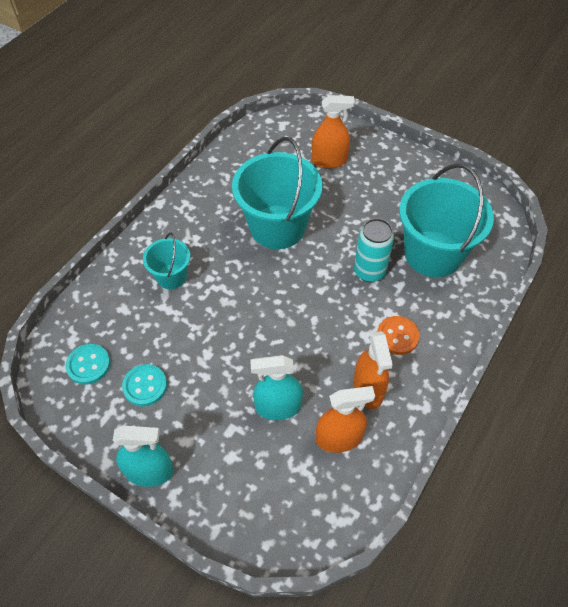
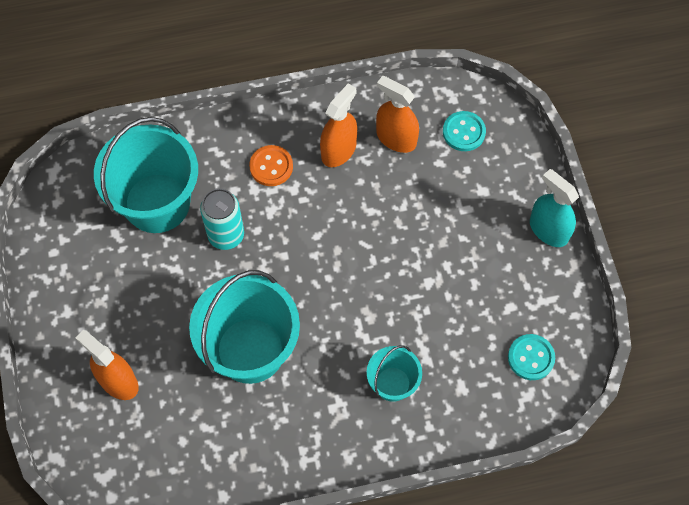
camera: 135 degrees left, 10 degrees up
turquoise button [122,364,167,406] -> turquoise button moved to [443,111,486,151]
turquoise spray bottle [250,355,303,420] -> none

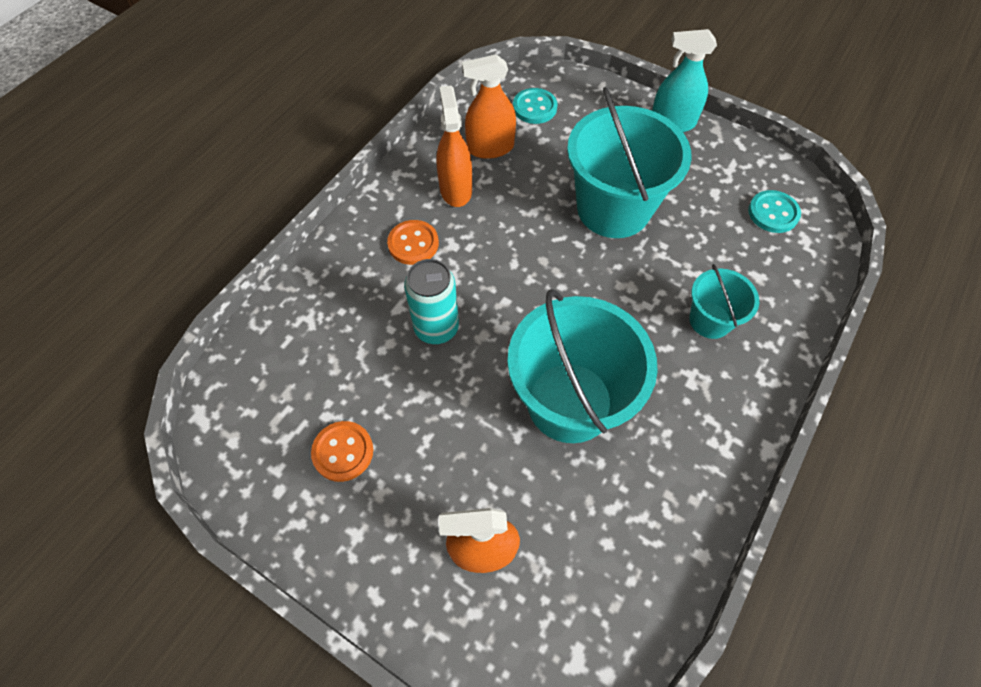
camera: 45 degrees left, 5 degrees down
turquoise bucket [94,117,198,233] -> turquoise bucket moved to [567,87,692,238]
none -> orange button [311,421,373,482]

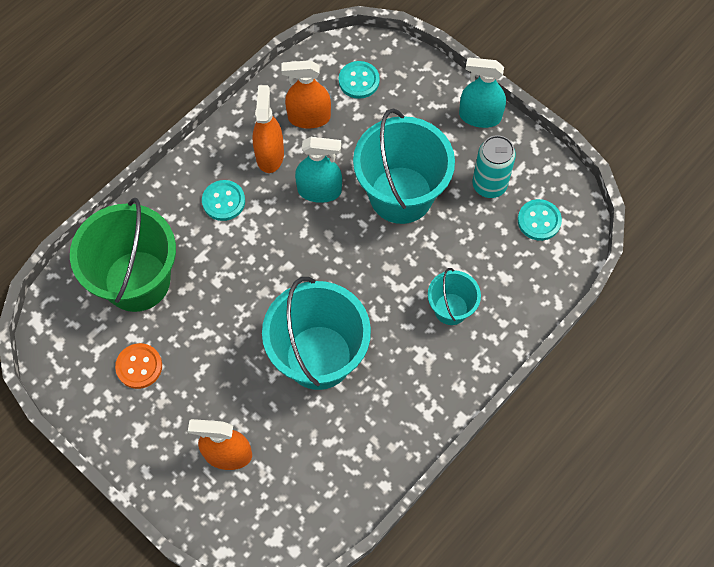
camera: 10 degrees right, 5 degrees up
orange button [387,220,439,265] -> turquoise button [202,180,245,221]
turquoise can [404,259,459,344] -> turquoise can moved to [472,135,516,198]
none -> green bucket [70,198,176,312]
none -> turquoise spray bottle [295,137,342,203]

